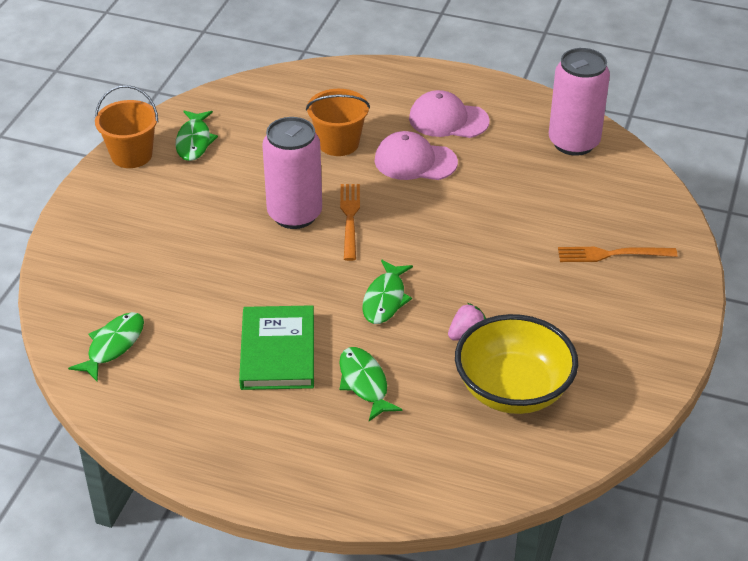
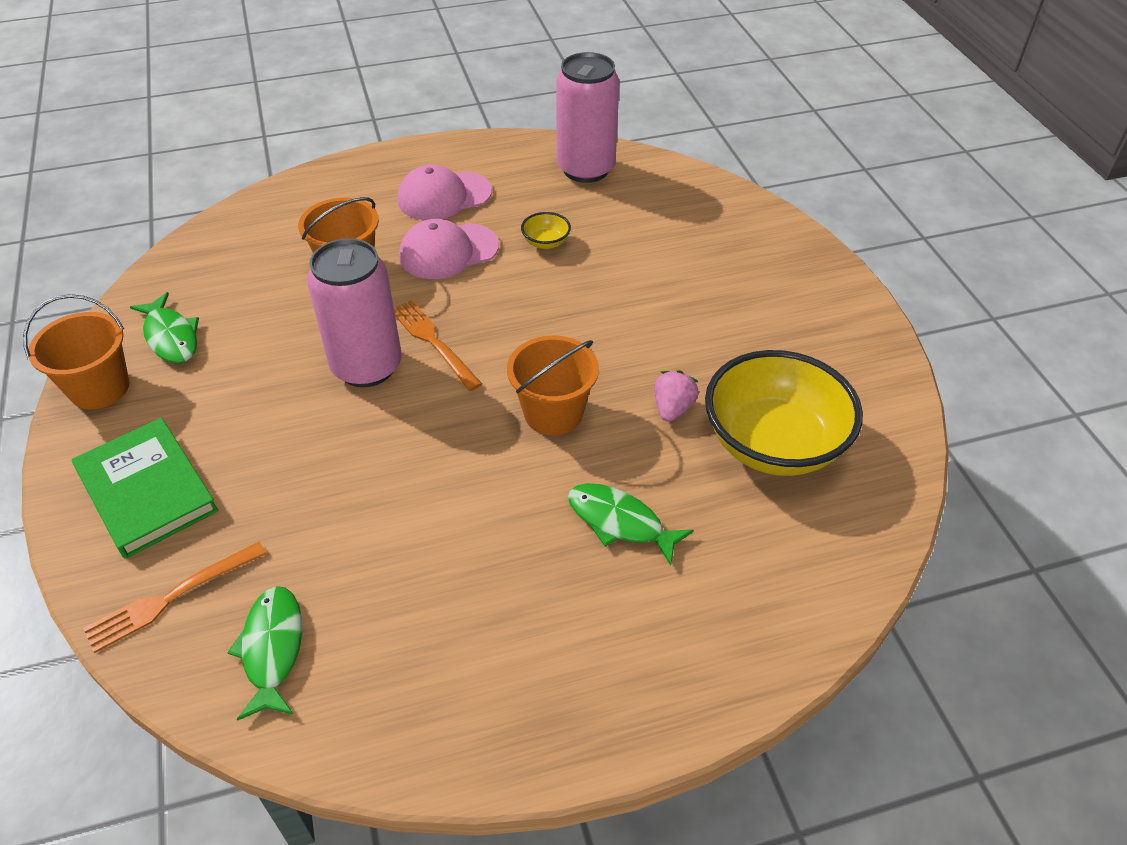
camera: 35 degrees left, 5 degrees up
green book [239,305,314,390] -> green book moved to [72,418,218,559]
green fish [362,260,413,324] -> orange bucket [507,335,599,435]
orange fork [558,247,677,262] -> orange fork moved to [83,542,267,653]
none -> yellow bowl [521,212,571,249]

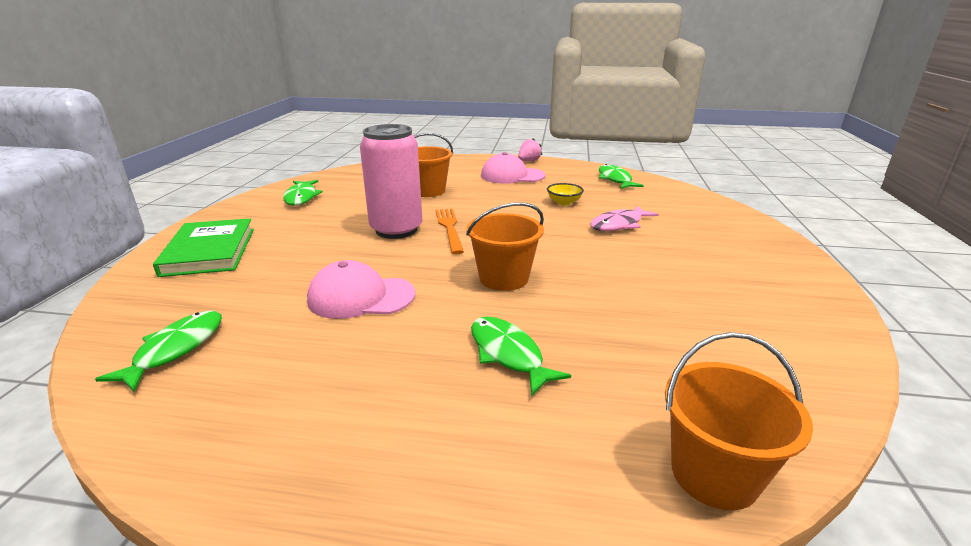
camera: 25 degrees right, 20 degrees down
orange bucket [23,294,130,409] -> orange bucket moved to [665,332,813,510]
orange fork [83,542,267,653] -> none
pink cap [399,219,499,279] -> pink cap moved to [307,260,415,319]
pink can [556,52,619,183] -> green fish [599,164,644,189]
pink strawberry [654,370,699,422] -> pink strawberry moved to [518,138,542,161]
yellow bowl [705,350,863,476] -> none
none -> pink fish [590,205,659,231]

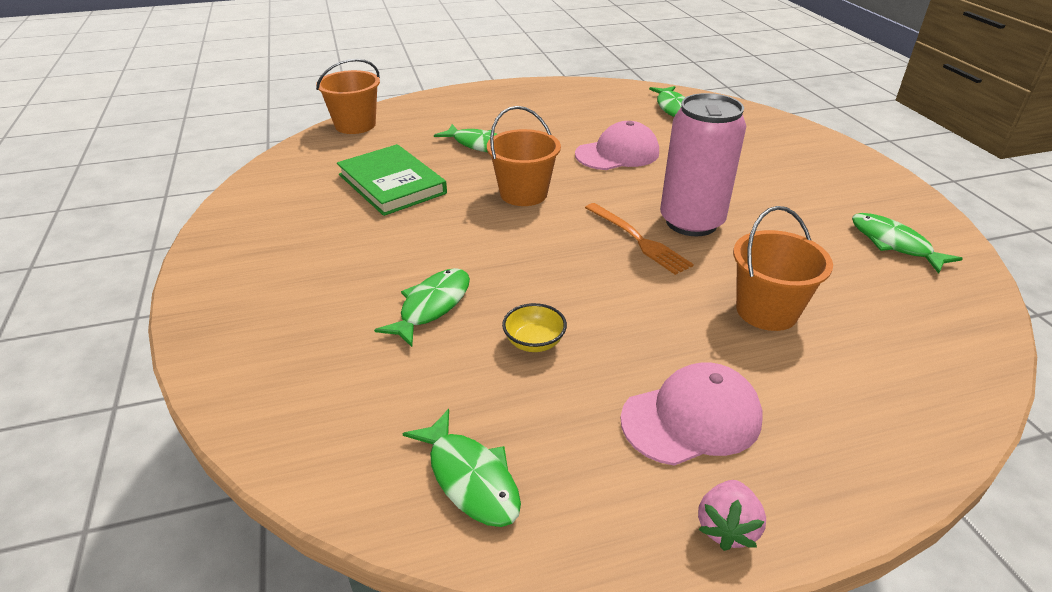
camera: 155 degrees right, 10 degrees up
green book [153,218,254,277] -> green book moved to [337,144,447,216]
pink fish [590,205,659,231] -> green fish [374,268,470,347]

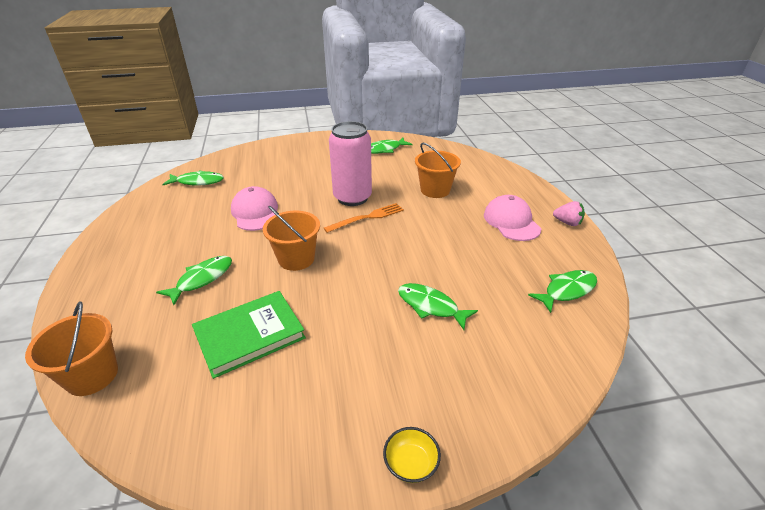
camera: 85 degrees left, 0 degrees up
yellow bowl [502,303,567,352] -> yellow bowl moved to [383,427,441,483]

